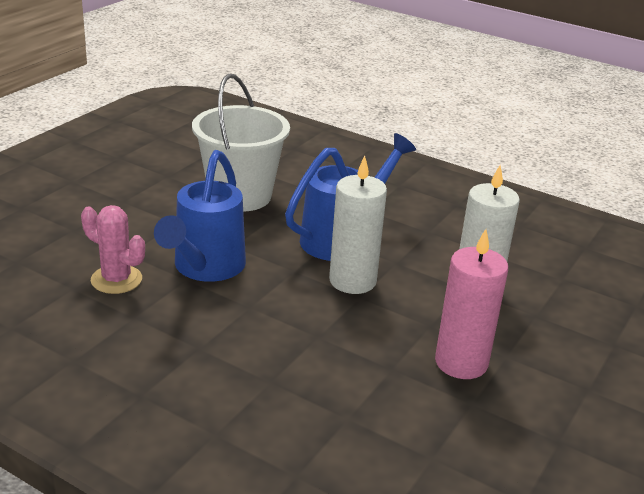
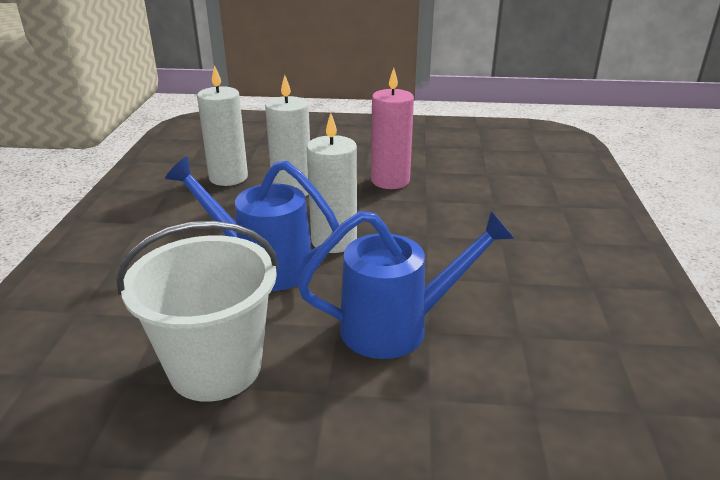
camera: 115 degrees left, 0 degrees up
pink cactus [81,205,145,294] -> none
none -> white candle [197,65,248,186]

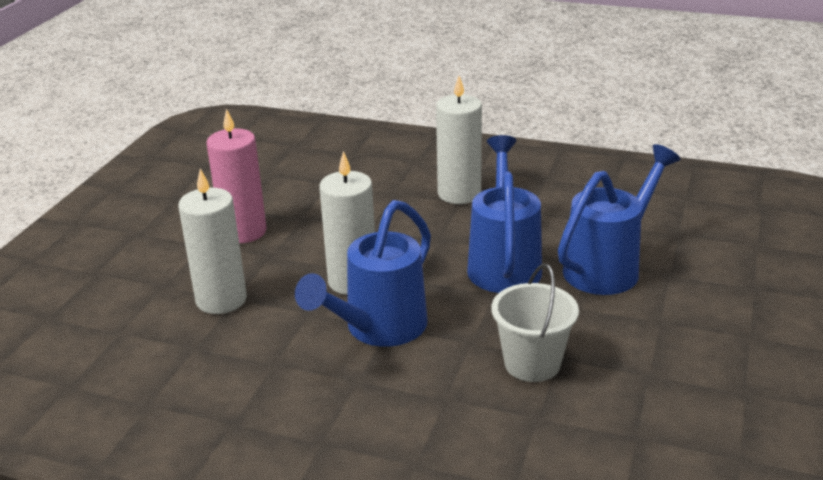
camera: 75 degrees left, 0 degrees up
white bucket [116,221,279,402] -> white bucket [491,263,579,382], size x0.66
white candle [197,65,248,186] -> white candle moved to [436,76,482,204]
none -> blue watering can [558,144,680,295]

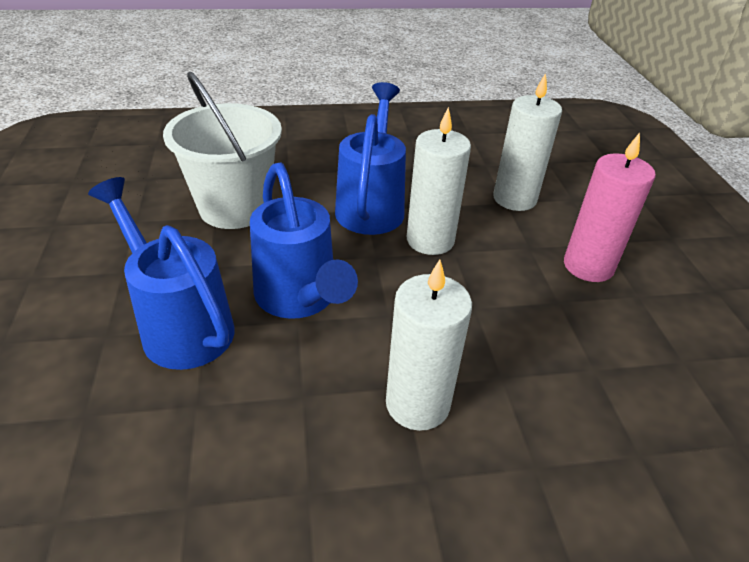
camera: 150 degrees right, 10 degrees up
white bucket [491,263,579,382] -> white bucket [163,72,282,229], size x1.51
blue watering can [558,144,680,295] -> blue watering can turned 120 degrees clockwise [88,177,234,370]

